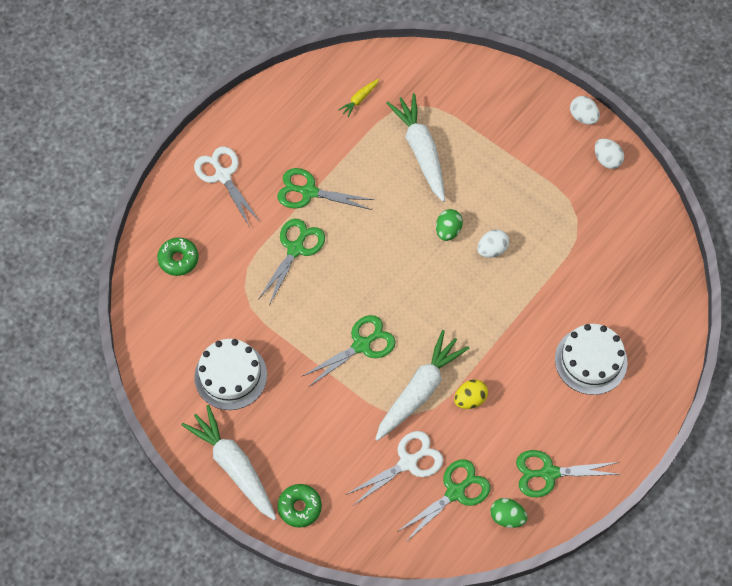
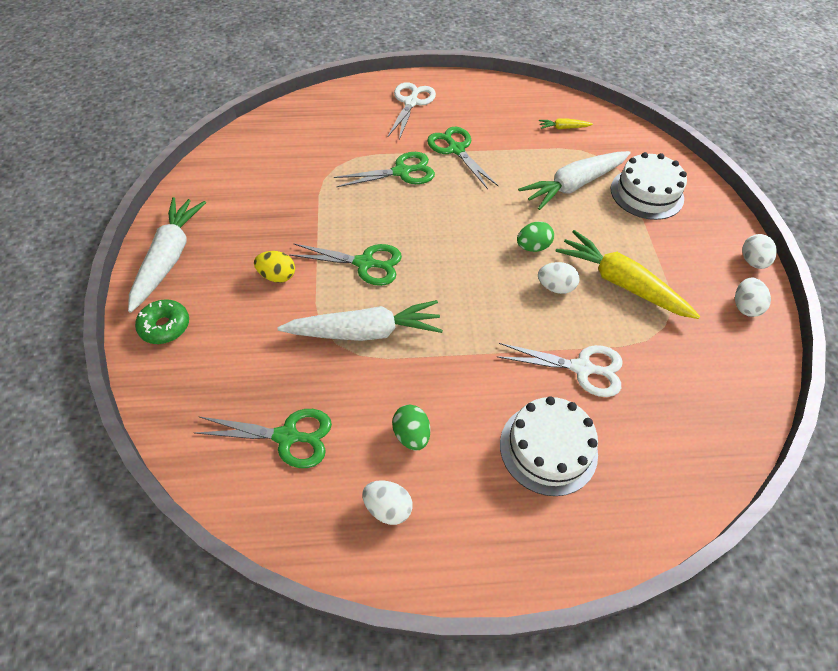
camera: 45 degrees right, 10 degrees down
green donut [157,237,199,276] -> none
white cake [194,339,267,410] -> white cake moved to [611,152,687,220]
white scissors [346,431,443,506] -> white scissors moved to [497,343,623,397]
white carrot [386,93,445,202] -> white carrot turned 150 degrees counterclockwise [518,151,631,210]
yellow egg [454,379,488,409] -> yellow egg moved to [254,251,295,283]
green egg [490,498,528,528] -> green egg moved to [392,405,430,451]
green scissors [516,450,622,497] -> white egg [362,480,413,525]
none -> yellow carrot [555,230,700,319]

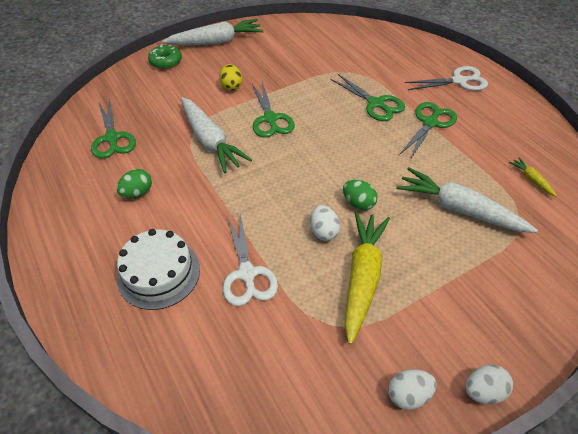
camera: 65 degrees right, 5 degrees down
white egg [362,480,413,525] -> none
white cake [611,152,687,220] -> none

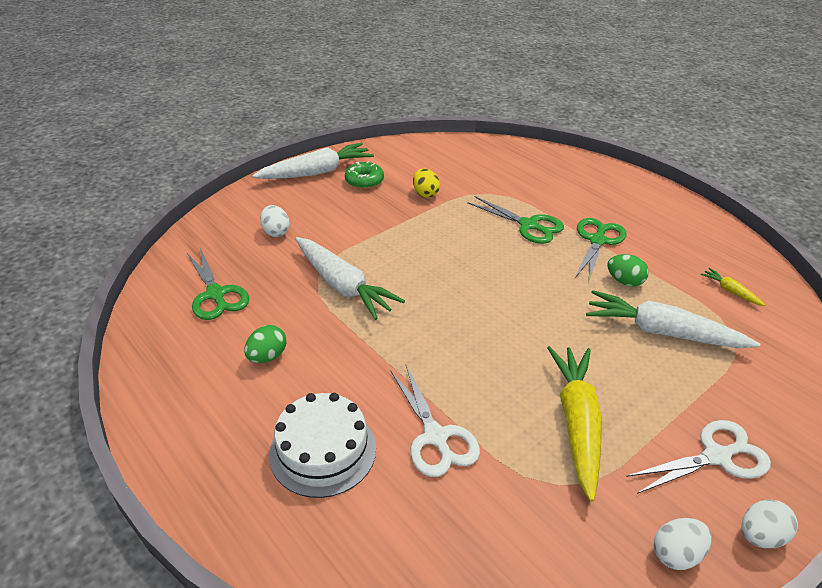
camera: 10 degrees left, 10 degrees down
green donut [148,44,182,69] -> green donut moved to [345,161,384,189]
yellow egg [220,64,242,91] -> yellow egg moved to [413,168,440,198]
green scissors [252,82,295,138] -> none
white egg [310,205,340,241] -> white egg moved to [260,205,290,237]
green egg [343,180,377,210] -> green egg moved to [607,254,649,287]
white scissors [405,66,488,91] -> white scissors moved to [626,420,771,494]

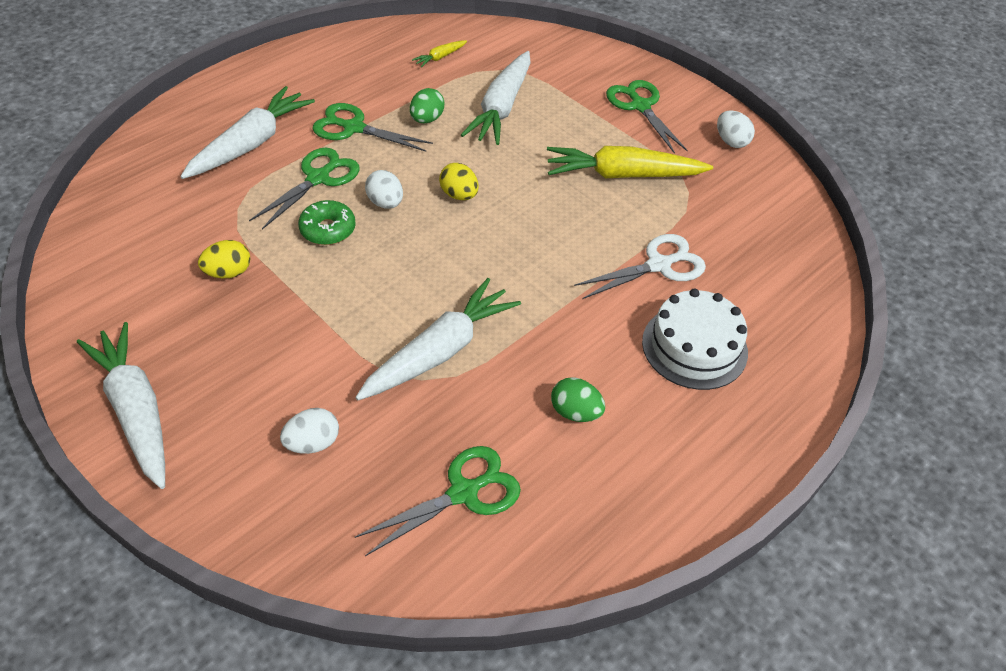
camera: 95 degrees left, 10 degrees up
green donut [345,161,384,189] -> green donut moved to [298,200,356,245]
white scissors [626,420,771,494] -> green scissors [606,80,688,154]
white egg [741,499,798,548] -> white egg moved to [365,170,403,209]
none -> white carrot [180,86,315,179]
none -> yellow egg [439,163,479,200]

